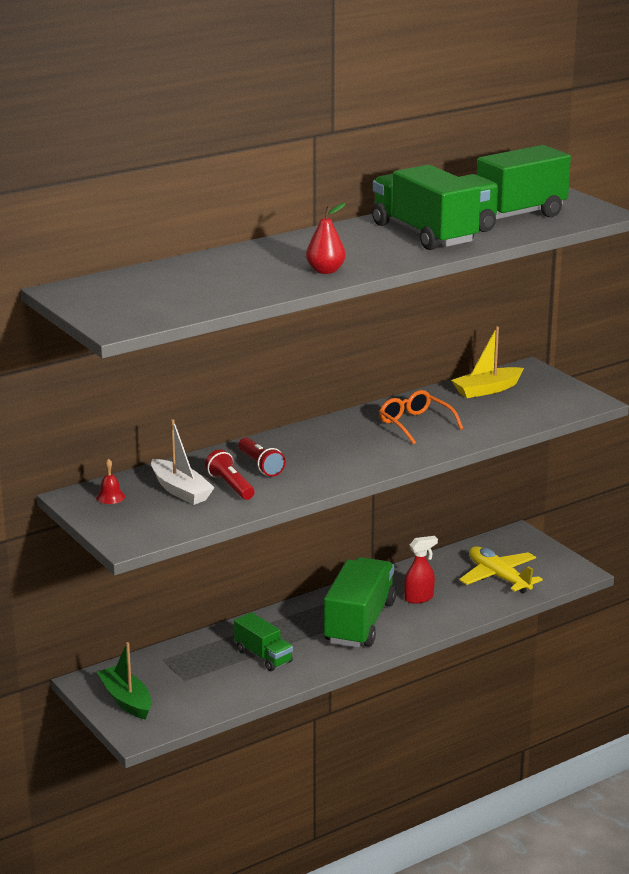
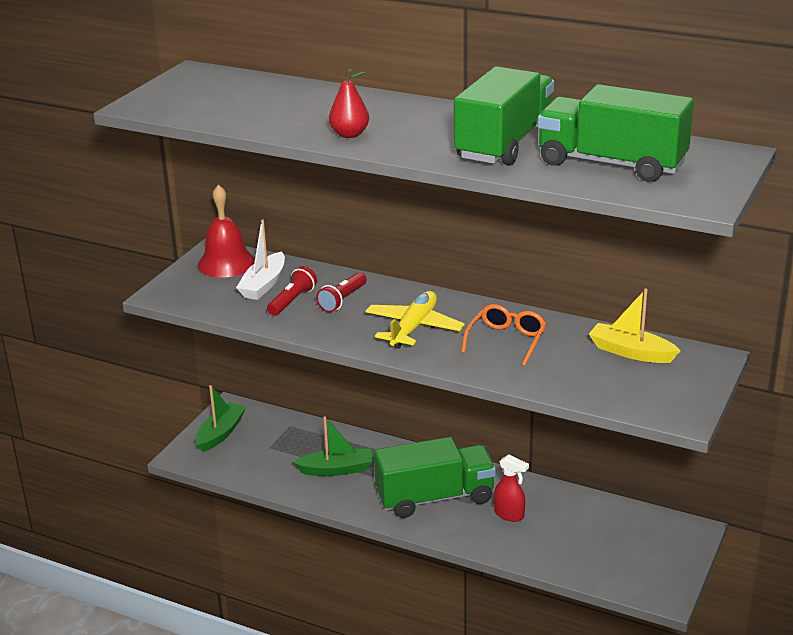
camera: 60 degrees right, 5 degrees up
red bell [96,458,125,504] -> red bell [198,184,255,278], size x2.29
green truck [234,612,293,671] -> green boat [293,416,373,476]
yellow plane [459,546,543,593] -> yellow plane moved to [365,291,465,349]

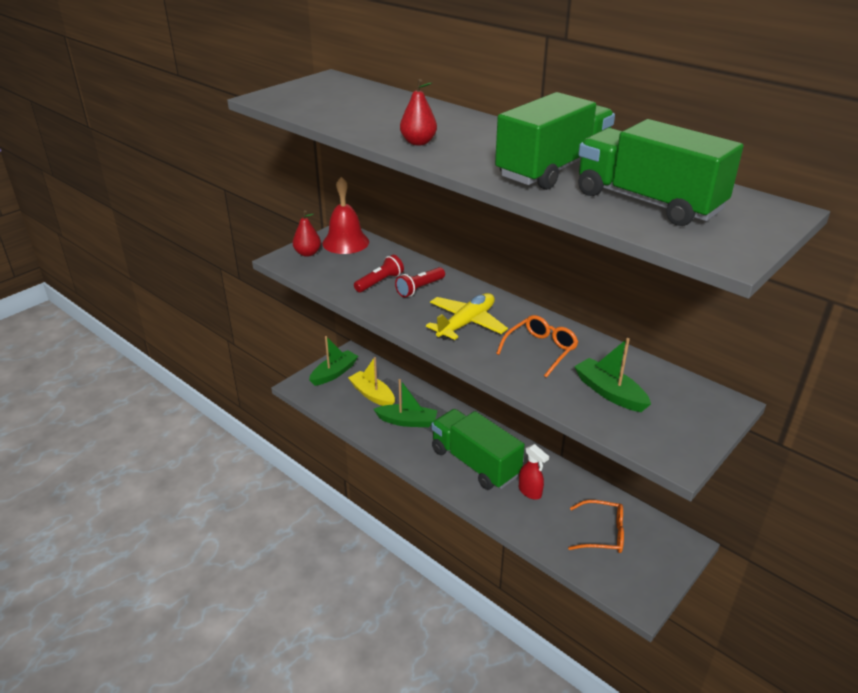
camera: 15 degrees right, 5 degrees up
white boat [236,219,285,300] -> none
green truck [374,437,496,518] -> green truck turned 135 degrees counterclockwise [431,409,525,490]
yellow boat [589,288,681,363] -> yellow boat moved to [348,357,395,406]
none -> red pear [293,210,321,257]
none -> orange glasses [568,500,624,553]
none -> green boat [574,338,651,412]

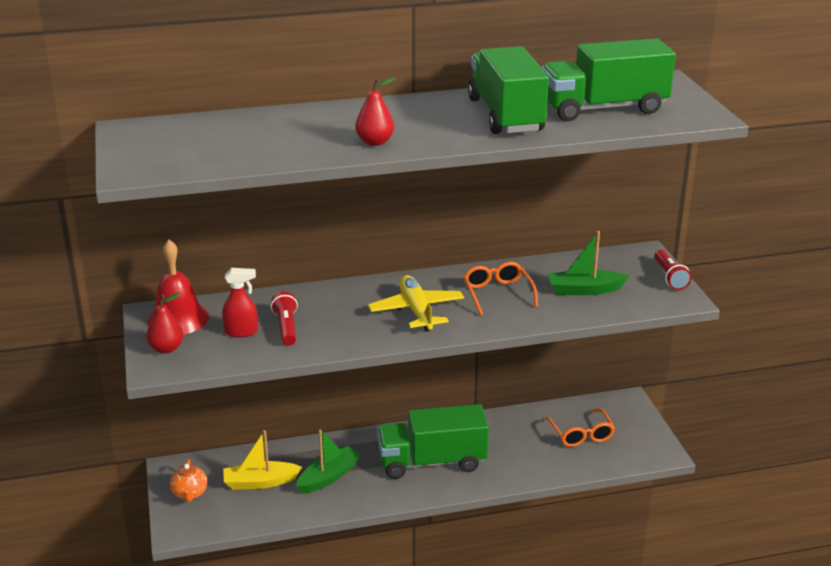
camera: 55 degrees left, 5 degrees down
green boat [309,336,358,386] -> orange teapot [170,459,207,502]
red flashlight [395,267,445,297] -> red flashlight moved to [654,250,692,290]
red spray bottle [519,444,549,500] -> red spray bottle moved to [222,268,258,337]
orange glasses [568,500,624,553] -> orange glasses turned 120 degrees clockwise [545,408,615,447]

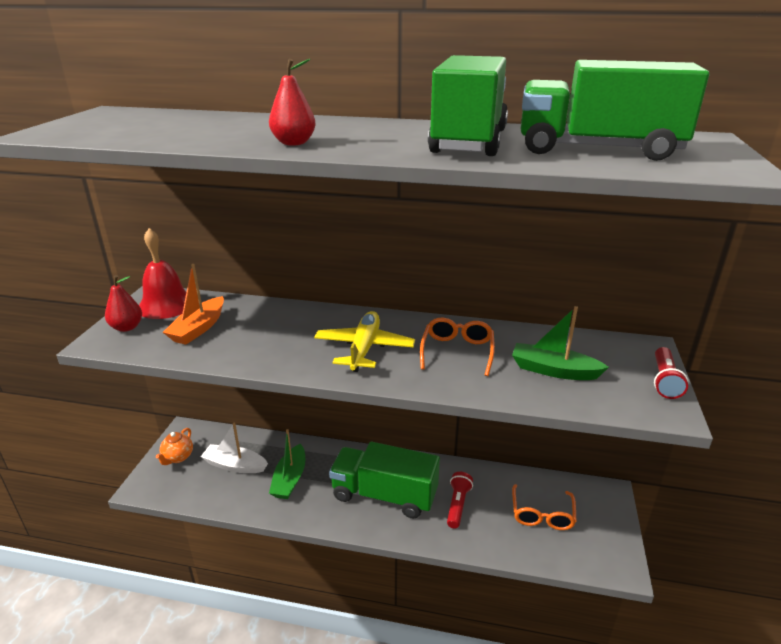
camera: 25 degrees right, 0 degrees up
red spray bottle [222,268,258,337] -> orange boat [163,264,224,345]
yellow boat [223,430,302,490] -> white boat [201,423,268,473]
red flashlight [271,292,298,346] -> red flashlight moved to [447,472,473,528]
green boat [296,429,361,494] -> green boat turned 120 degrees clockwise [269,429,305,499]

